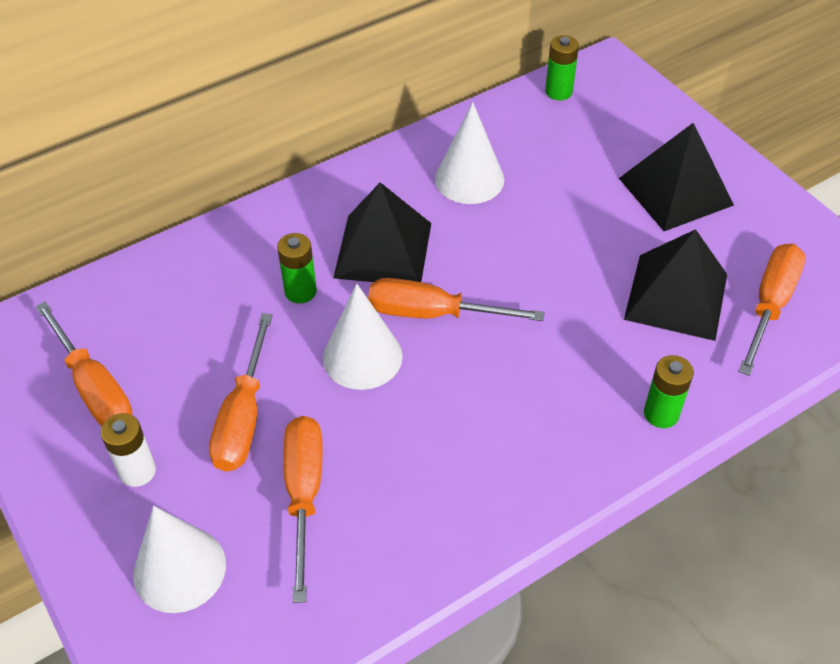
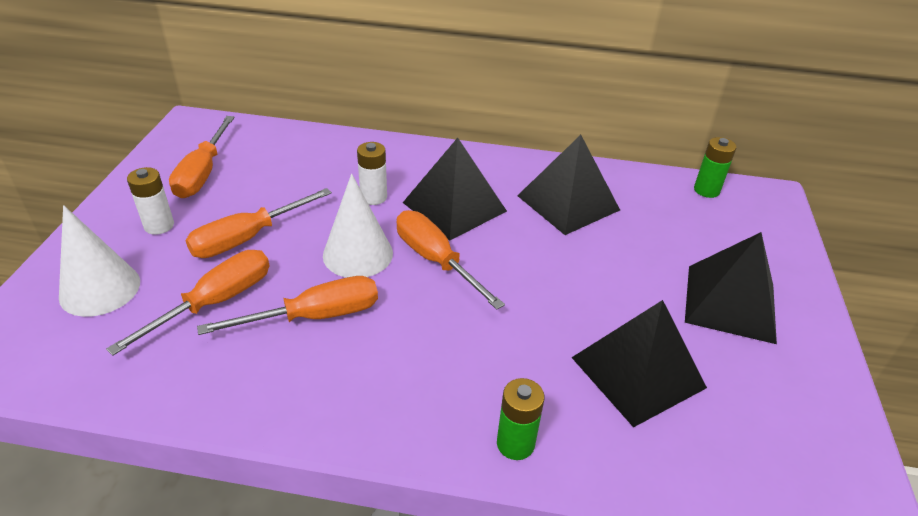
camera: 40 degrees right, 10 degrees down
green battery [277,233,317,304] -> white battery [357,142,387,205]
white cone [435,102,504,204] -> black pyramid [517,135,620,235]
orange screwdriver [738,244,805,376] -> orange screwdriver moved to [197,276,378,335]

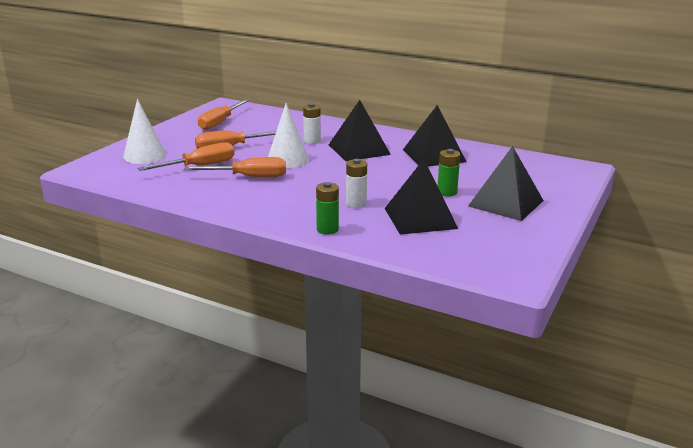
camera: 20 degrees right, 15 degrees down
white battery [127,167,174,235] -> white battery moved to [346,159,367,208]
orange screwdriver [396,210,505,310] -> none
green battery [694,137,736,198] -> green battery moved to [438,149,460,196]

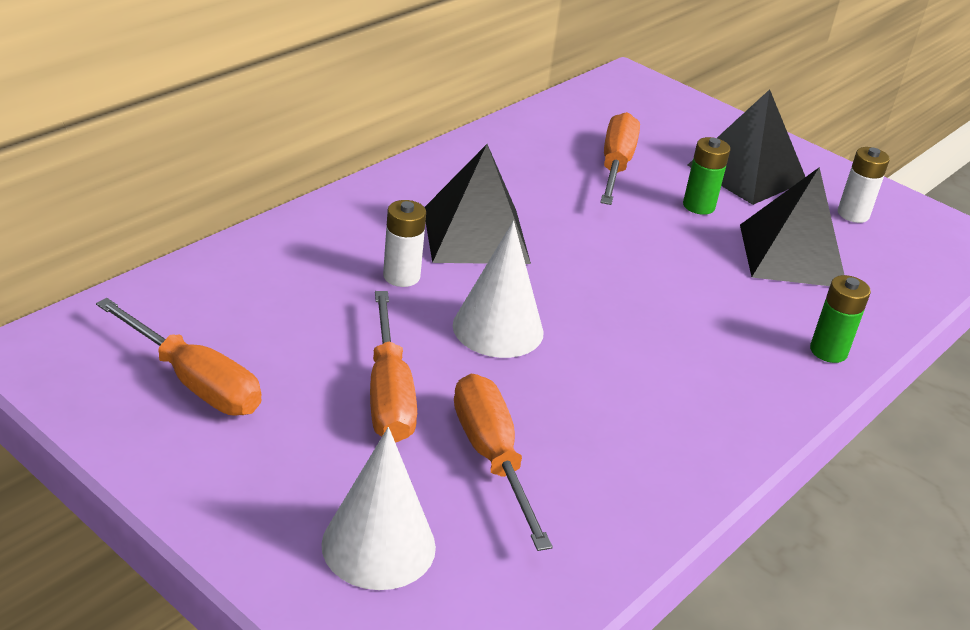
camera: 80 degrees left, 10 degrees up
orange screwdriver [184,157,286,177] -> orange screwdriver moved to [600,112,640,205]
white battery [346,159,367,208] -> white battery moved to [838,147,890,223]
black pyramid [403,105,467,166] -> none

